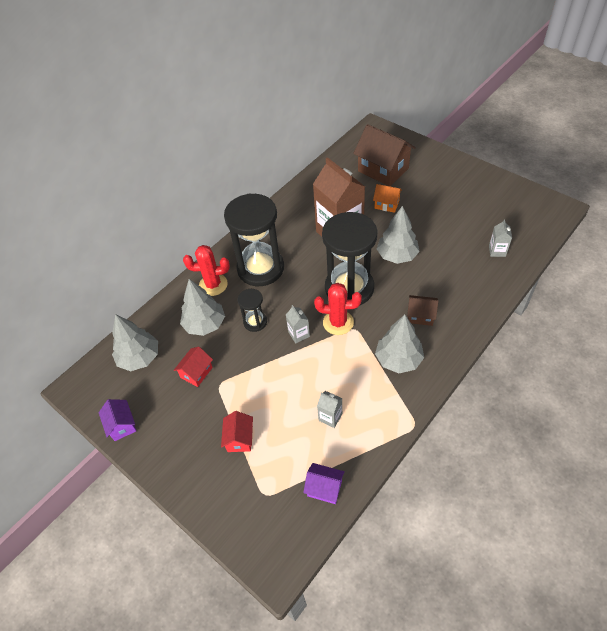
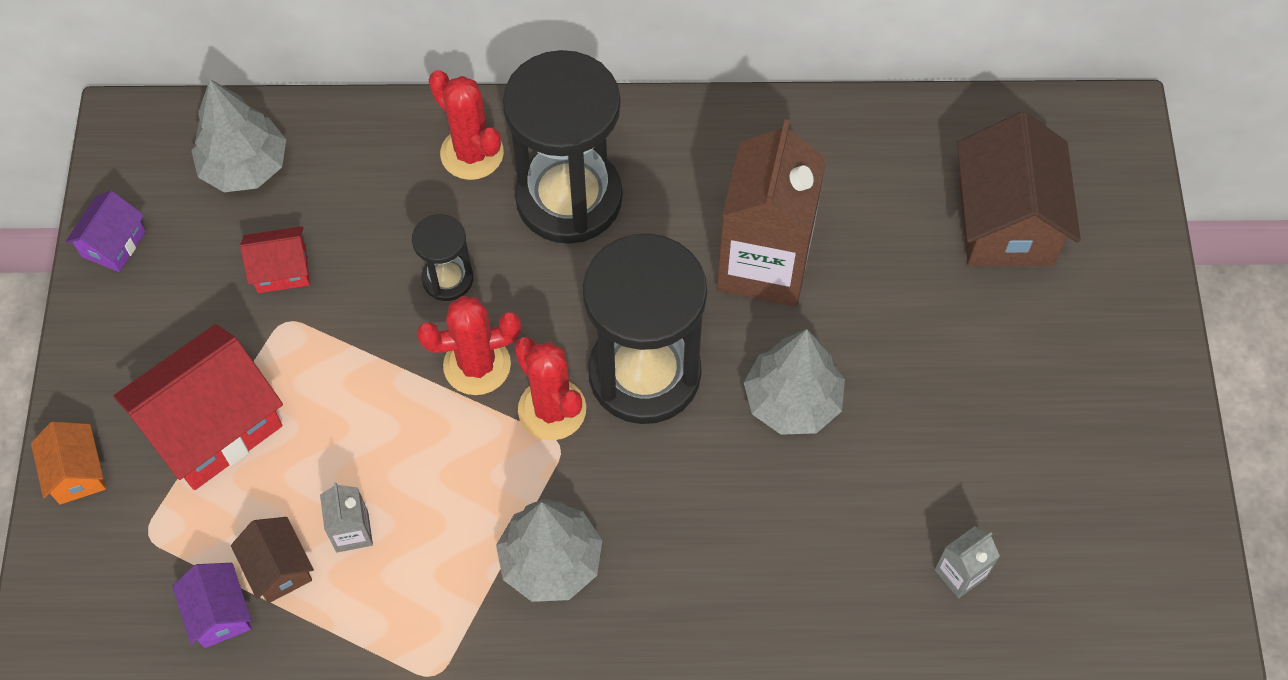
camera: 45 degrees right, 10 degrees up
grey tree [180,279,225,336] -> none
red house [221,411,253,452] -> red house [113,324,283,490], size x1.96
grey carton [286,305,310,343] -> red cactus [417,296,521,395]
orange house [373,184,402,213] -> orange house moved to [31,422,106,504]
brown house [407,295,438,326] -> brown house moved to [231,517,314,603]

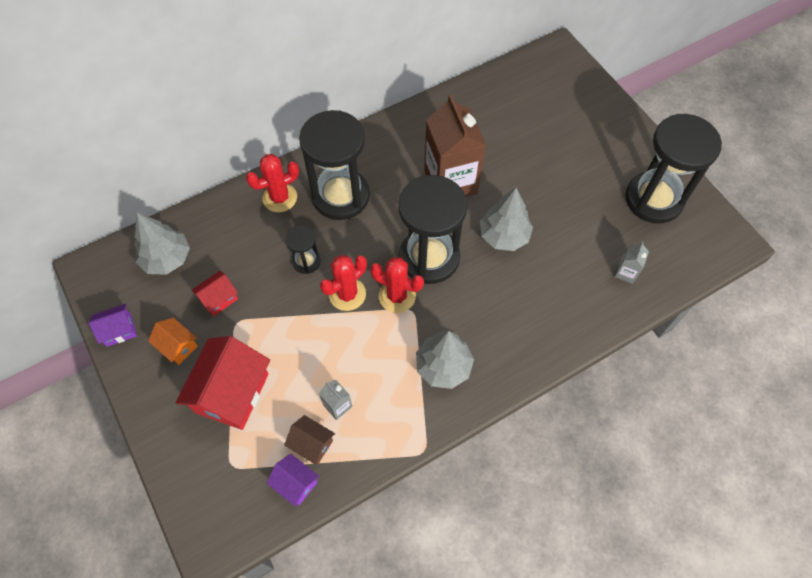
camera: 30 degrees left, 0 degrees up
orange house [31,422,106,504] -> orange house moved to [148,318,198,365]
purple house [65,191,146,272] -> purple house turned 75 degrees clockwise [88,304,137,347]
red cactus [429,70,504,180] -> red cactus turned 45 degrees counterclockwise [246,154,299,212]
brown house [957,112,1081,266] -> none
none -> black hourglass [625,114,722,223]

